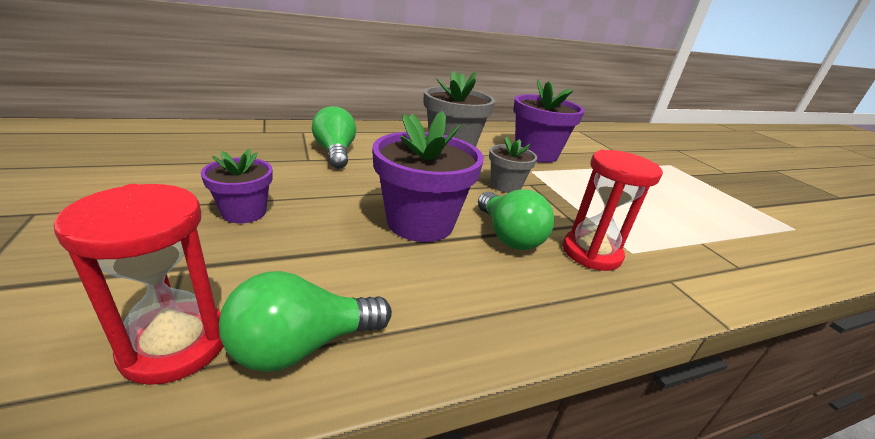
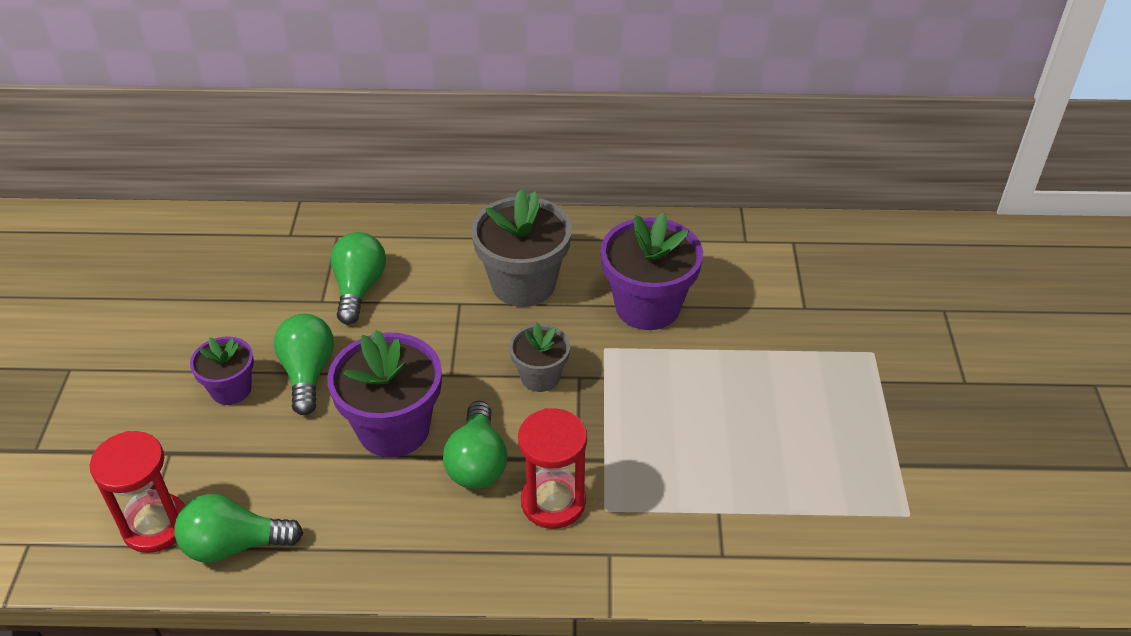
camera: 25 degrees right, 15 degrees up
none -> green light bulb [274,314,334,415]

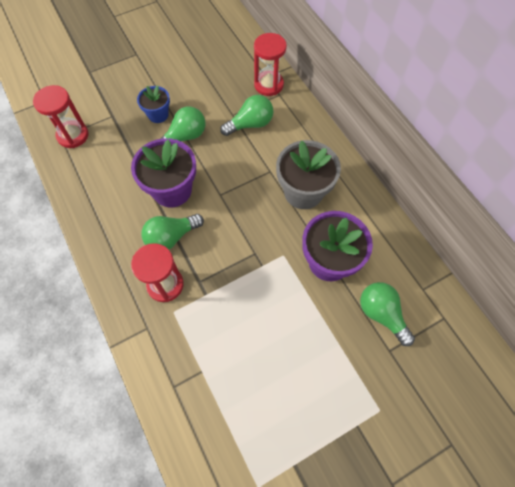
camera: 60 degrees right, 20 degrees up
green light bulb [174,494,303,563] -> green light bulb moved to [360,282,415,346]
purple flower pot [190,336,254,405] -> blue flower pot [137,85,170,123]
grey flower pot [509,322,570,392] -> none
none -> red hourglass [254,33,287,96]

